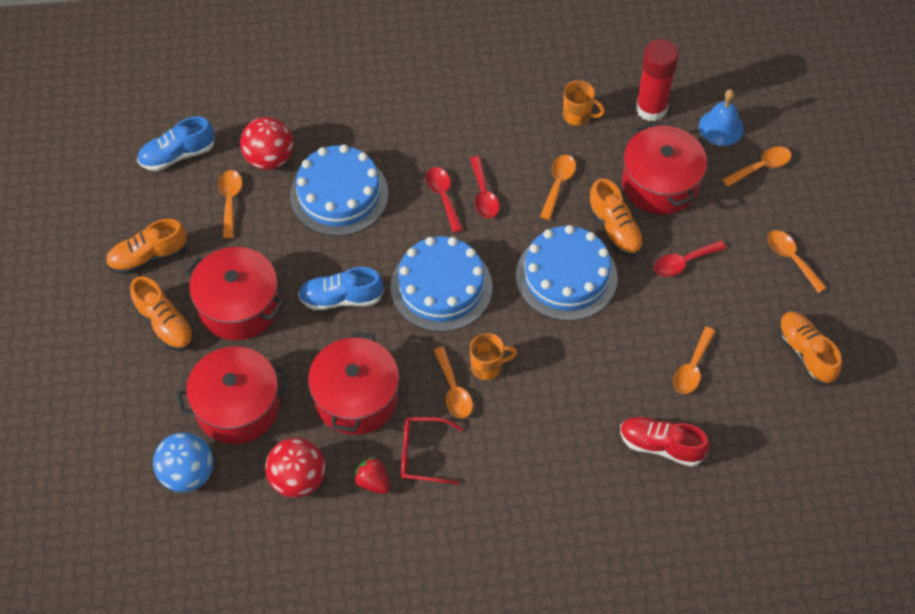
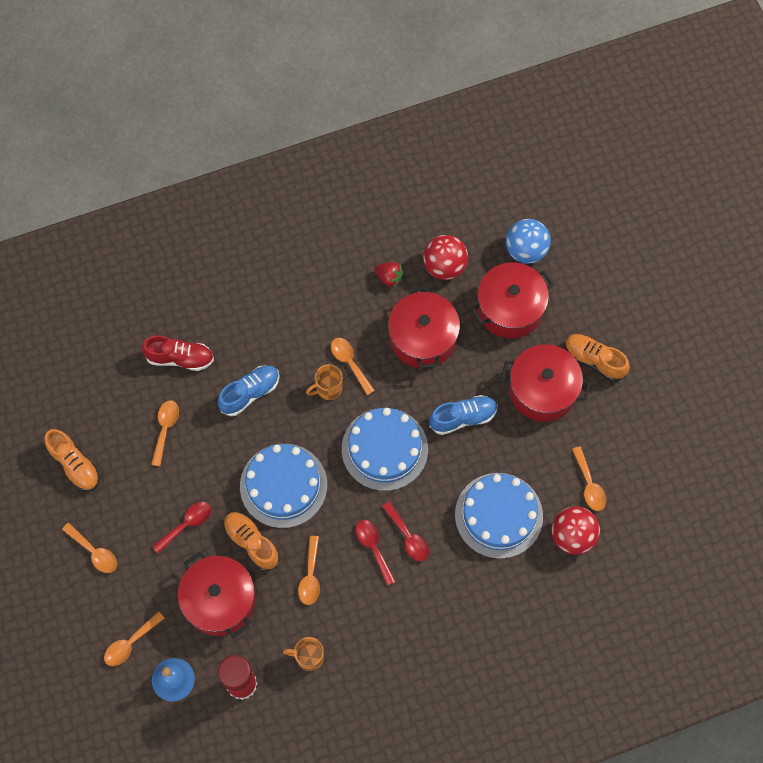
camera: 165 degrees right, 10 degrees up
orange shoe [105,219,188,274] -> none
blue shoe [137,116,215,171] -> blue shoe moved to [218,365,280,416]
red glasses [401,417,463,485] -> none

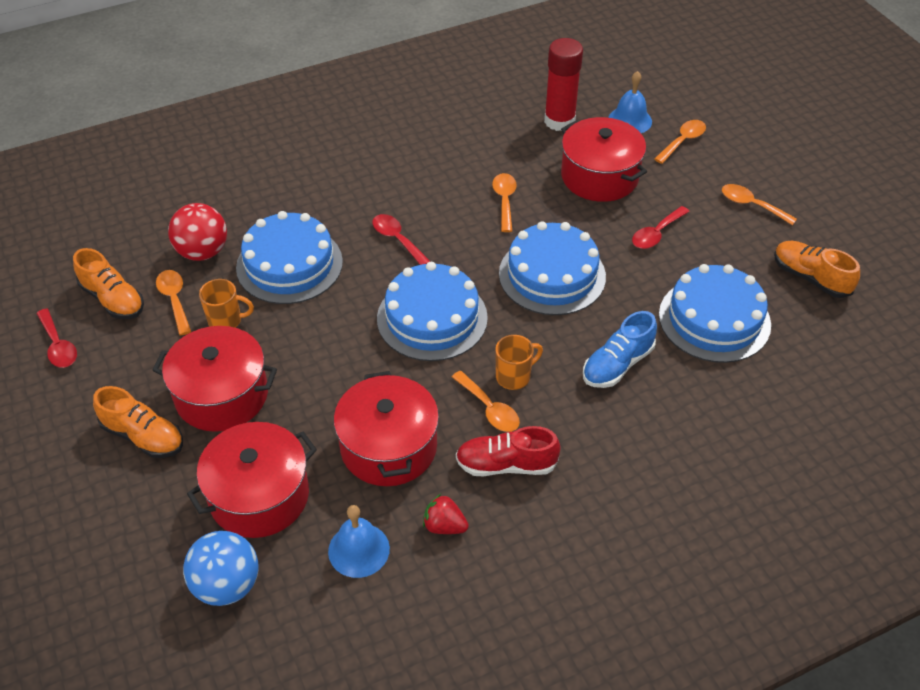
camera: 175 degrees right, 20 degrees down
red shoe [142,335,214,371] -> red shoe moved to [456,426,561,476]
orange spoon [151,400,179,467] -> blue cake [659,264,771,363]
orange shoe [223,512,280,571] -> orange shoe moved to [73,248,144,319]
orange mug [283,637,324,671] -> orange mug moved to [199,279,254,328]
red spoon [356,520,396,586] -> red spoon moved to [36,308,77,368]
red ball [423,235,468,280] -> blue bell [328,505,390,578]
blue shoe [429,395,498,435] -> none

